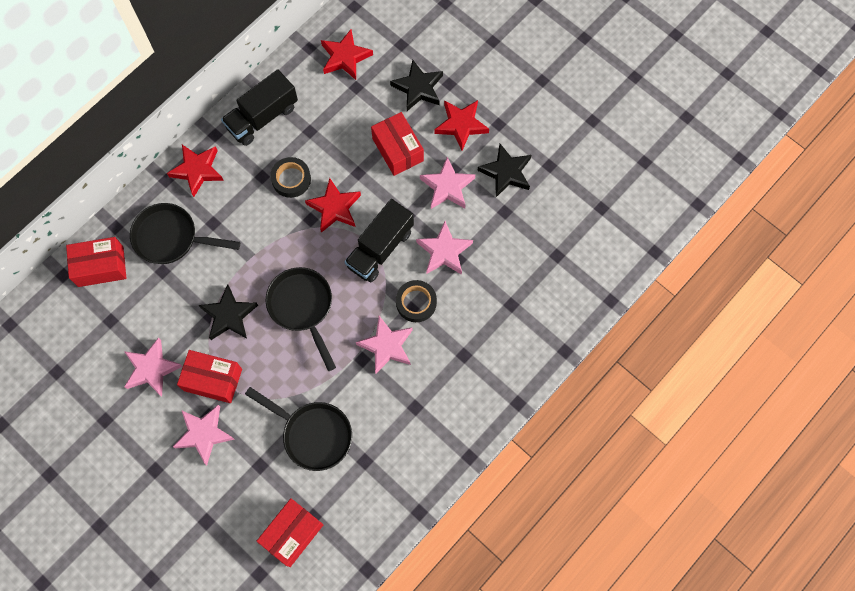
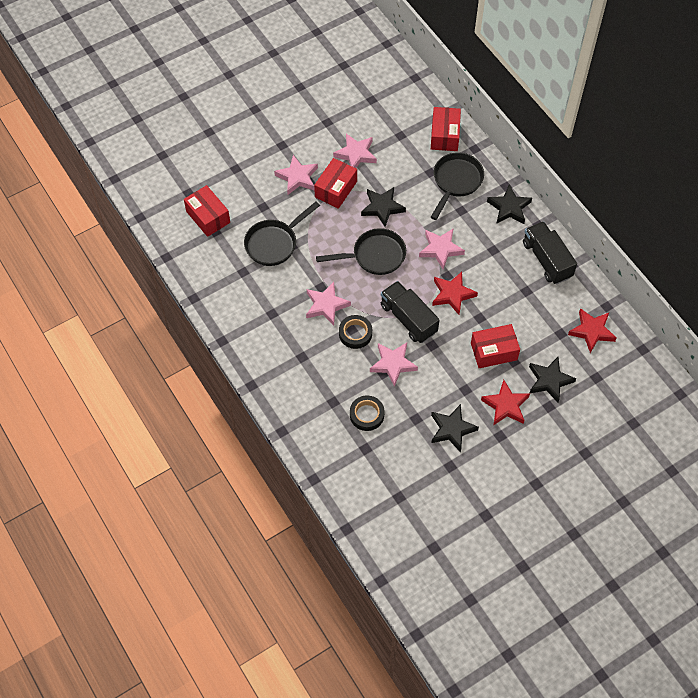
camera: 105 degrees right, 10 degrees down
red star [167,145,224,197] -> black star [487,184,532,224]
black tape [270,157,311,198] -> black tape moved to [350,396,384,431]
pink star [420,157,476,209] -> pink star moved to [419,229,465,269]

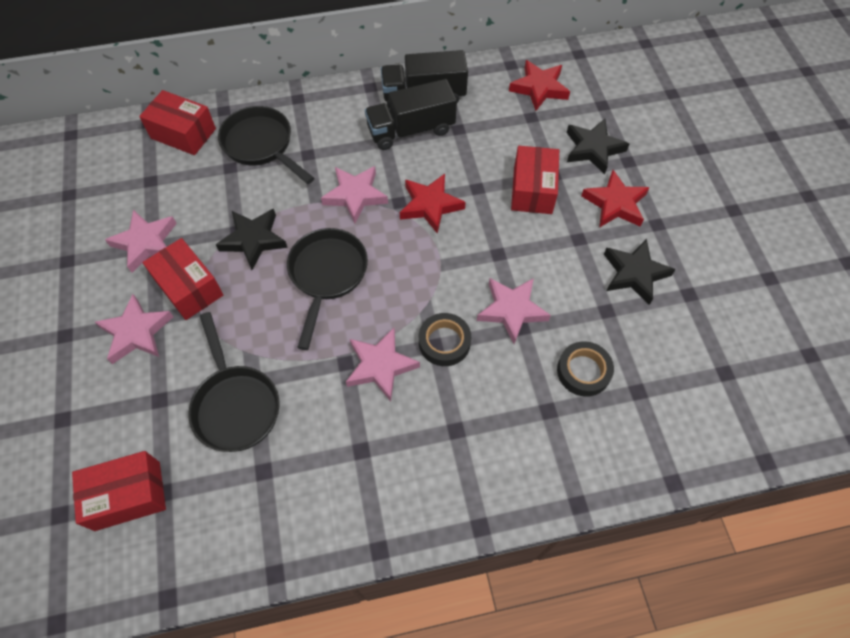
camera: 70 degrees left, 0 degrees up
black truck [381,281,440,343] -> black truck moved to [365,79,457,150]
black star [487,184,532,224] -> none

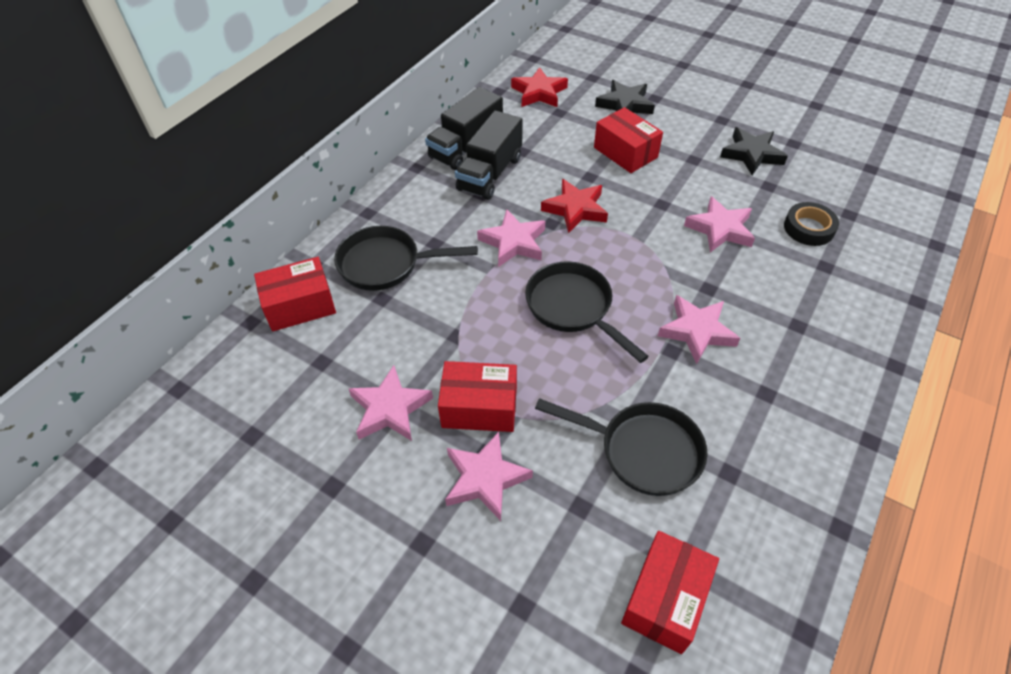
camera: 45 degrees left, 10 degrees down
black star [216,209,288,270] -> none
black tape [419,313,471,366] -> none
red star [581,170,650,228] -> none

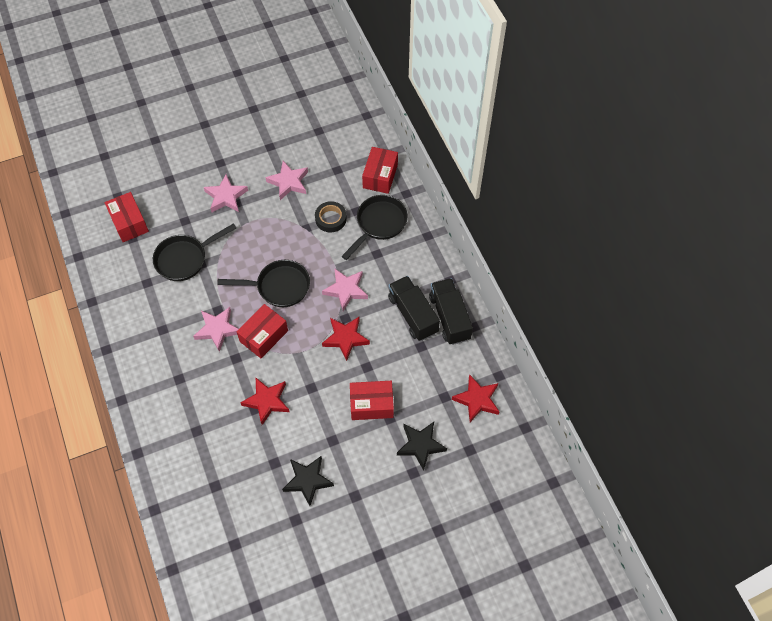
camera: 125 degrees right, 10 degrees up
red box [438,361,517,432] -> red box moved to [237,304,288,358]
pink star [684,196,755,252] -> red star [240,378,289,425]
black tape [784,202,839,246] -> black tape moved to [315,201,347,232]

